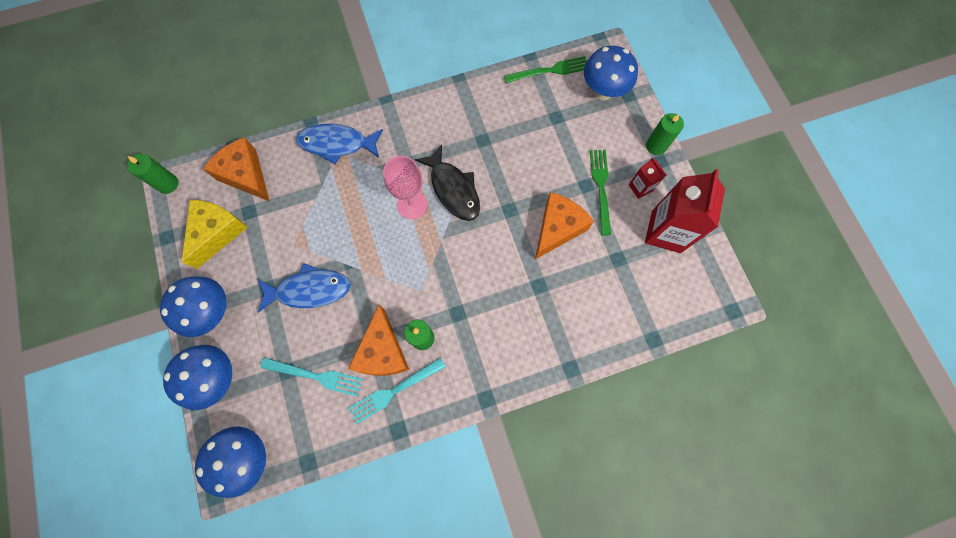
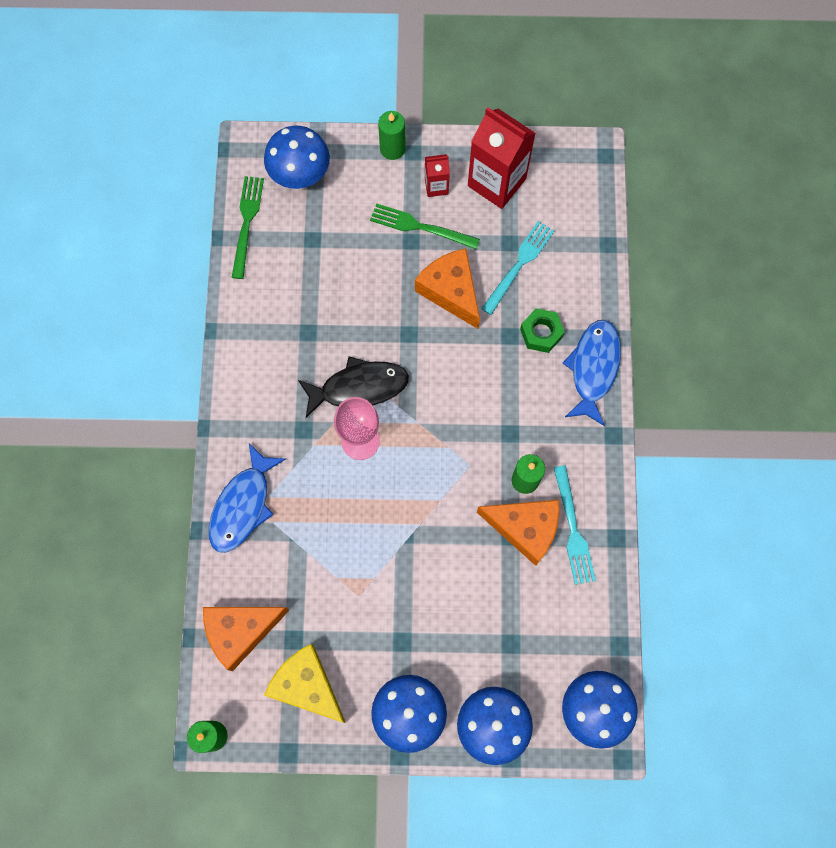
camera: 70 degrees left, 0 degrees up
blue fish [258,263,351,313] -> blue fish moved to [563,320,621,426]
turquoise fork [261,357,363,397] -> turquoise fork moved to [481,221,554,315]
none -> green nut [520,308,565,353]

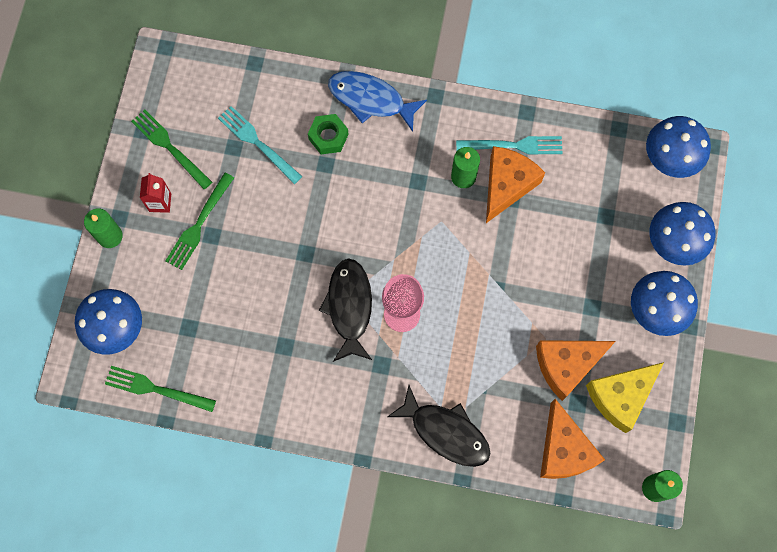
camera: 80 degrees left, 0 degrees up
blue fish [209,443,286,553] -> black fish [387,385,490,467]
orange cheese [415,248,480,329] -> orange cheese moved to [536,340,616,401]
red carton [468,107,536,209] -> green fork [131,110,212,189]

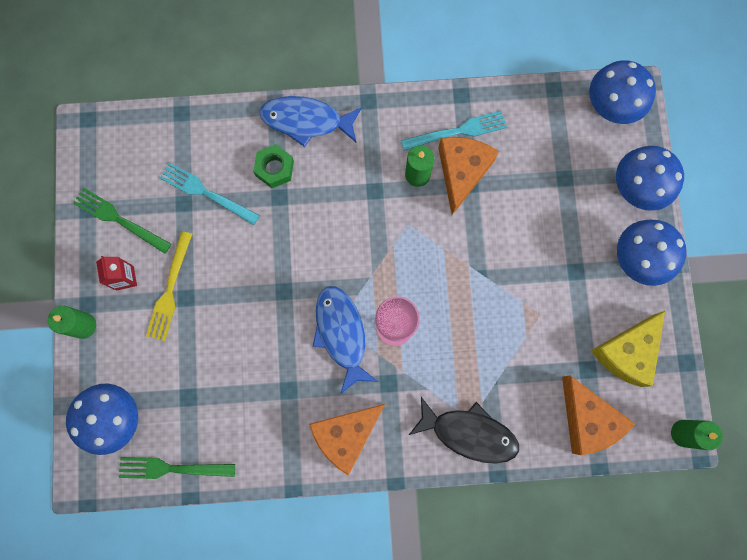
camera: 15 degrees left, 5 degrees up
green fork [165,173,234,270] -> yellow fork [146,231,192,341]
black fish [319,258,372,362] -> blue fish [313,286,378,393]
orange cheese [536,340,616,401] -> orange cheese moved to [309,404,385,475]

